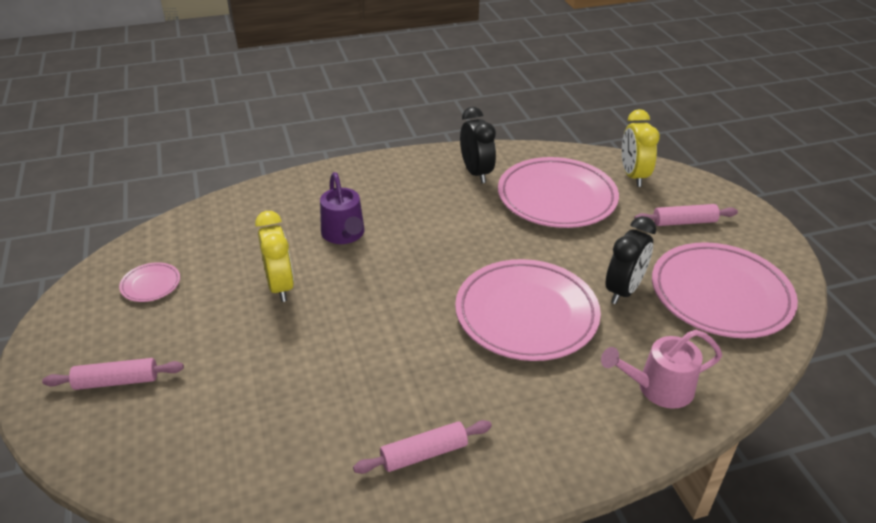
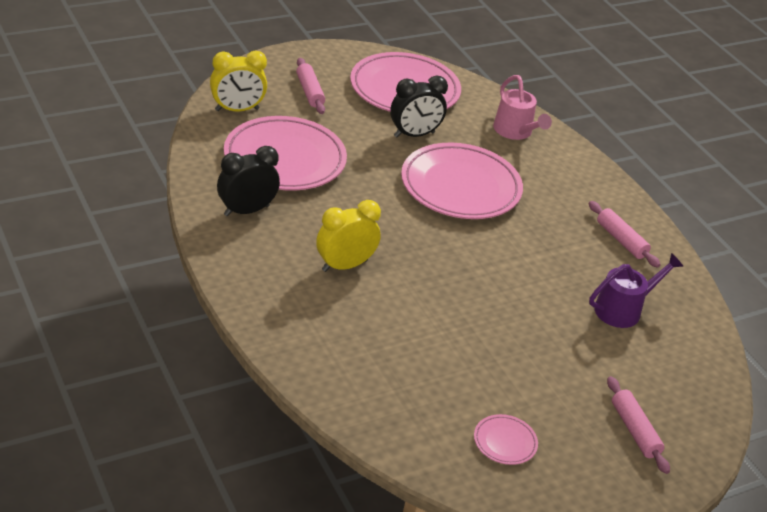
camera: 105 degrees left, 0 degrees up
yellow clock [255,211,294,302] -> yellow clock moved to [316,200,381,272]
purple watering can [320,172,365,244] -> purple watering can moved to [589,253,684,328]
black clock [606,216,656,304] -> black clock turned 135 degrees clockwise [390,76,448,137]

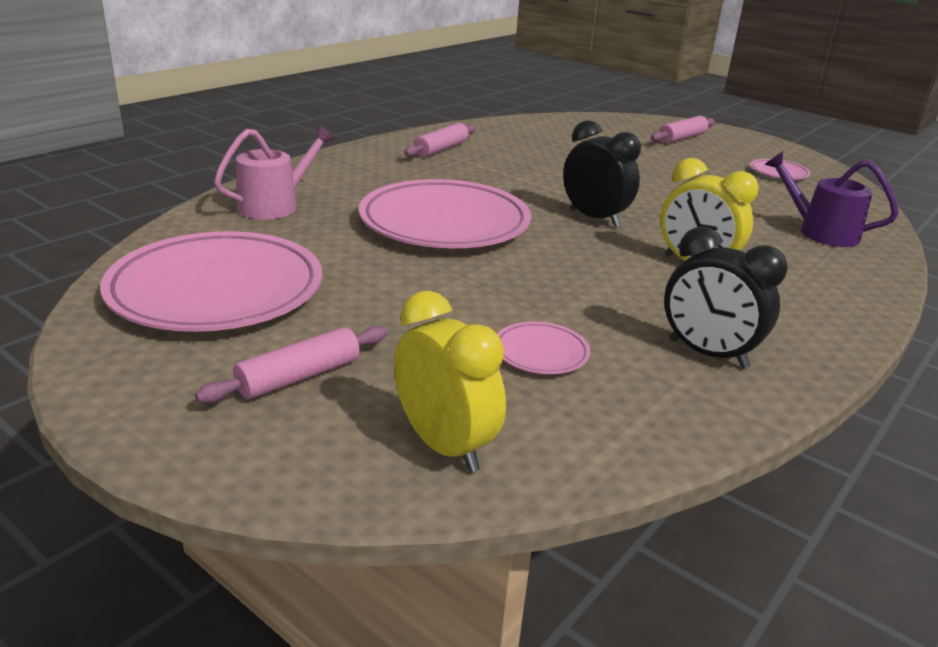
camera: 110 degrees left, 10 degrees down
pink plate [224,116,347,191] -> pink plate [497,322,591,374], size x0.42
black clock [390,76,448,137] -> black clock moved to [563,120,641,227]
purple watering can [589,253,684,328] -> purple watering can moved to [764,151,899,247]

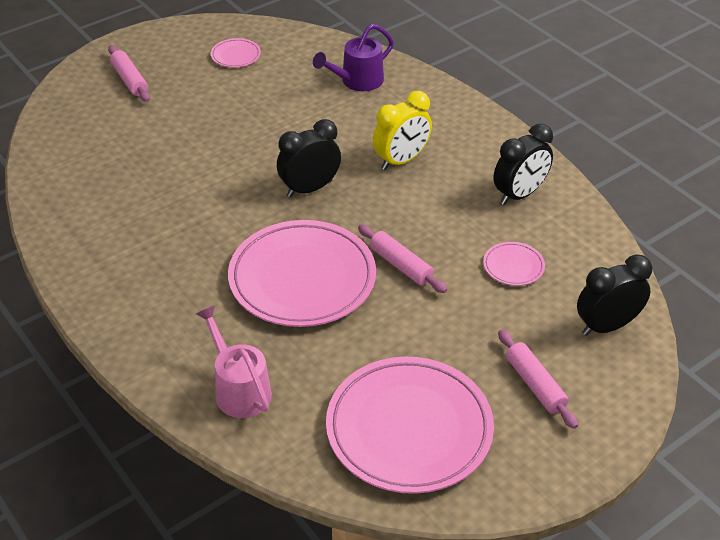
camera: 75 degrees left, 15 degrees up
yellow clock [394,291,506,472] -> black clock [577,254,652,336]
pink rolling pin [404,123,476,157] -> pink rolling pin moved to [358,224,447,293]

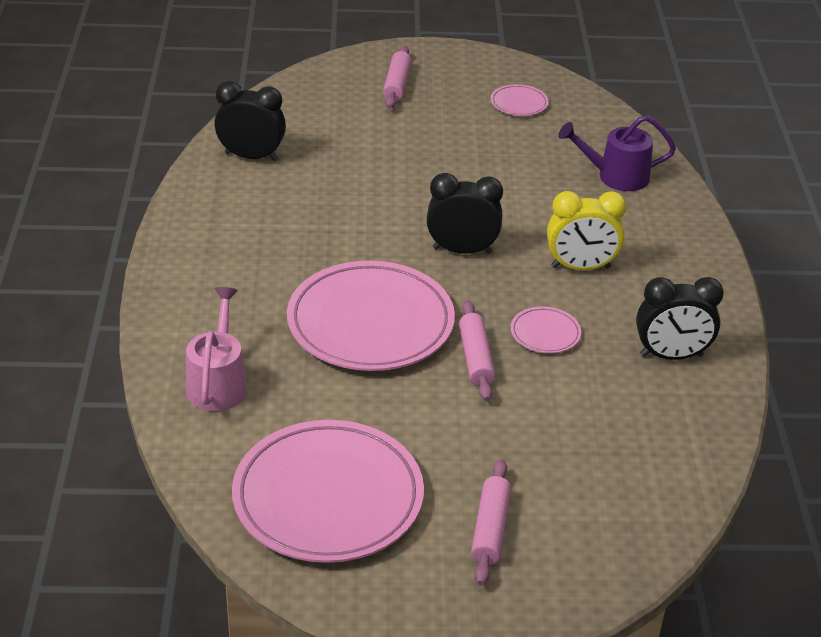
camera: 35 degrees right, 5 degrees down
pink plate [483,242,545,286] -> pink plate moved to [510,306,581,354]
black clock [577,254,652,336] -> black clock moved to [214,81,286,161]

